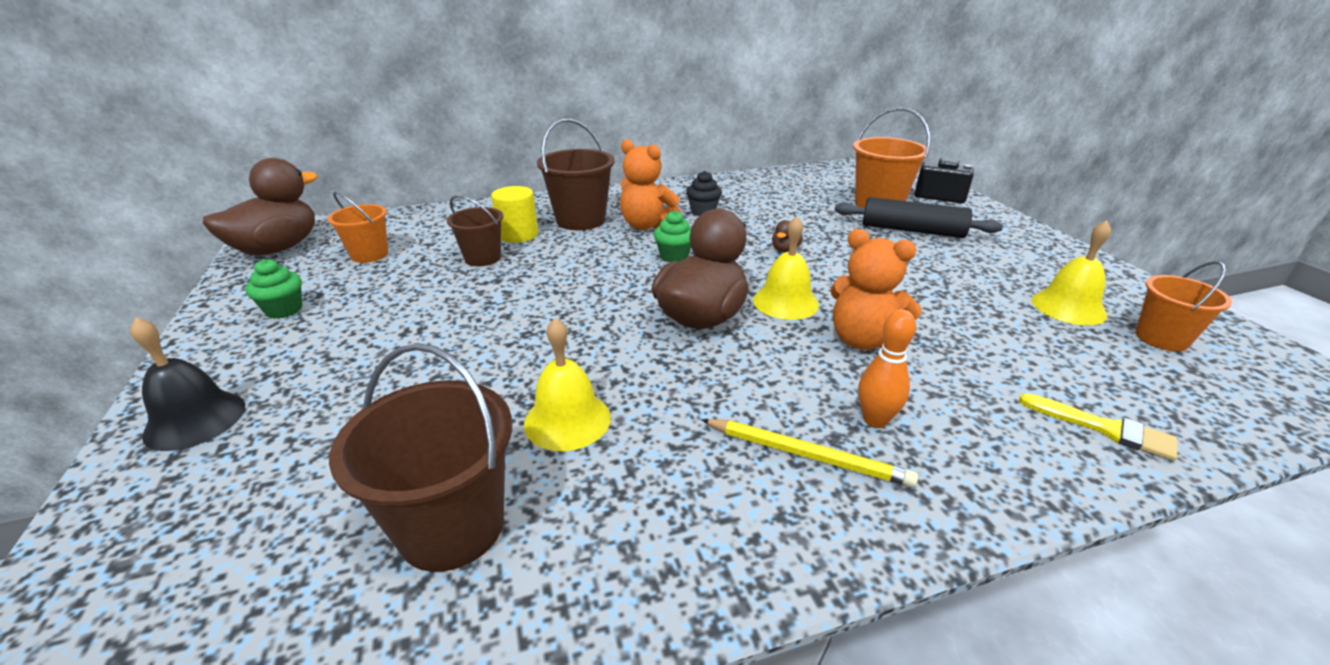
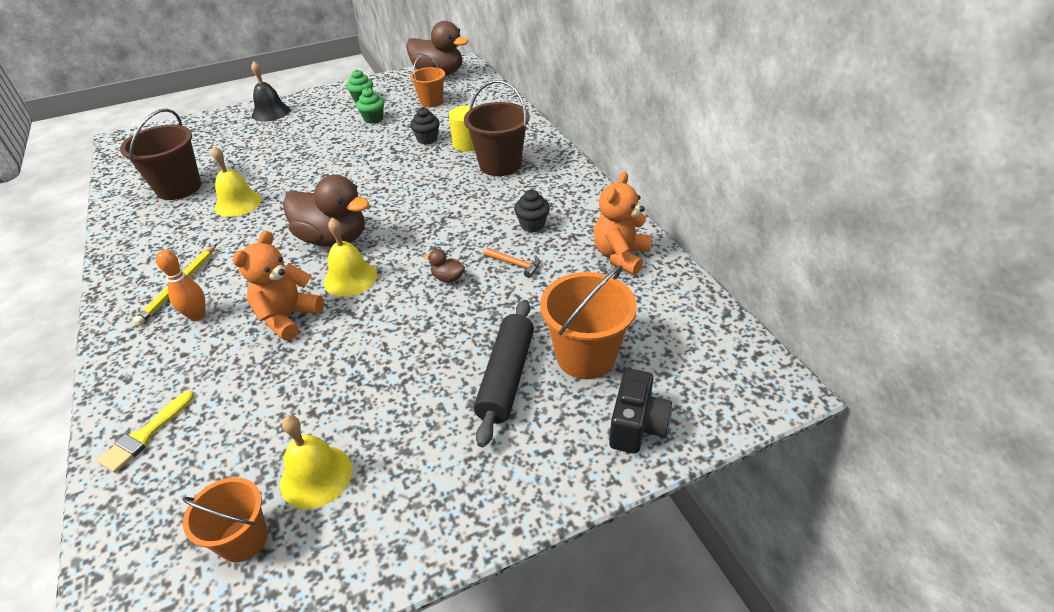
camera: 85 degrees right, 10 degrees up
brown bucket [447,195,504,266] -> black cupcake [410,107,440,145]
orange teddy bear [620,139,681,230] -> orange teddy bear moved to [593,171,652,275]
green cupcake [654,210,691,262] -> green cupcake moved to [356,88,384,124]
none -> orange hammer [484,248,540,278]

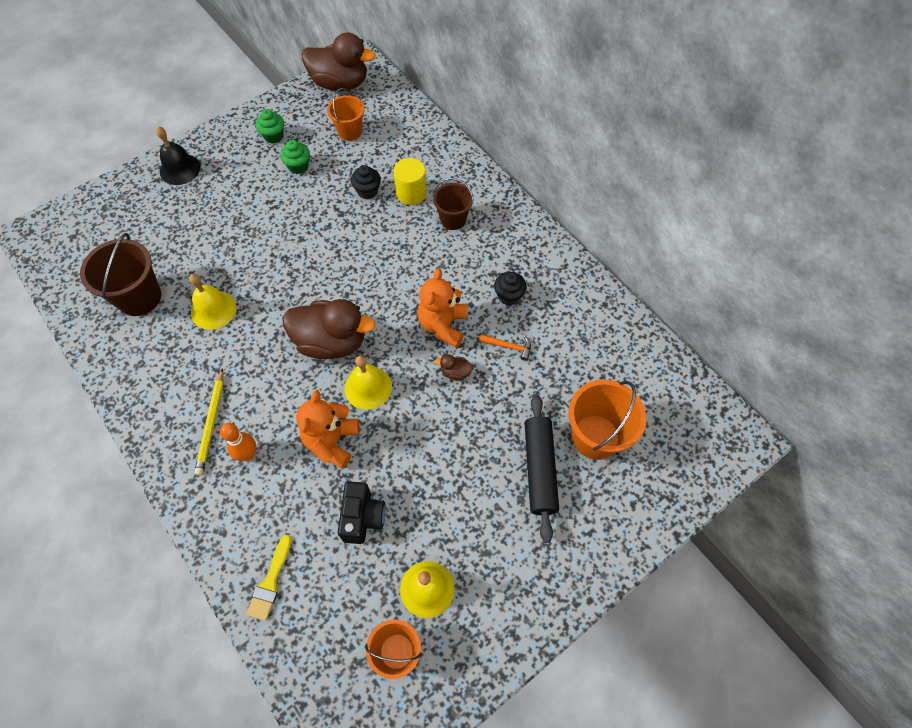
camera: 15 degrees left, 20 degrees up
brown bucket [464,80,530,176] -> brown bucket [433,178,473,230], size x0.63
orange teddy bear [593,171,652,275] -> orange teddy bear moved to [418,268,468,347]
black camera [609,368,672,454] -> black camera moved to [338,481,386,544]

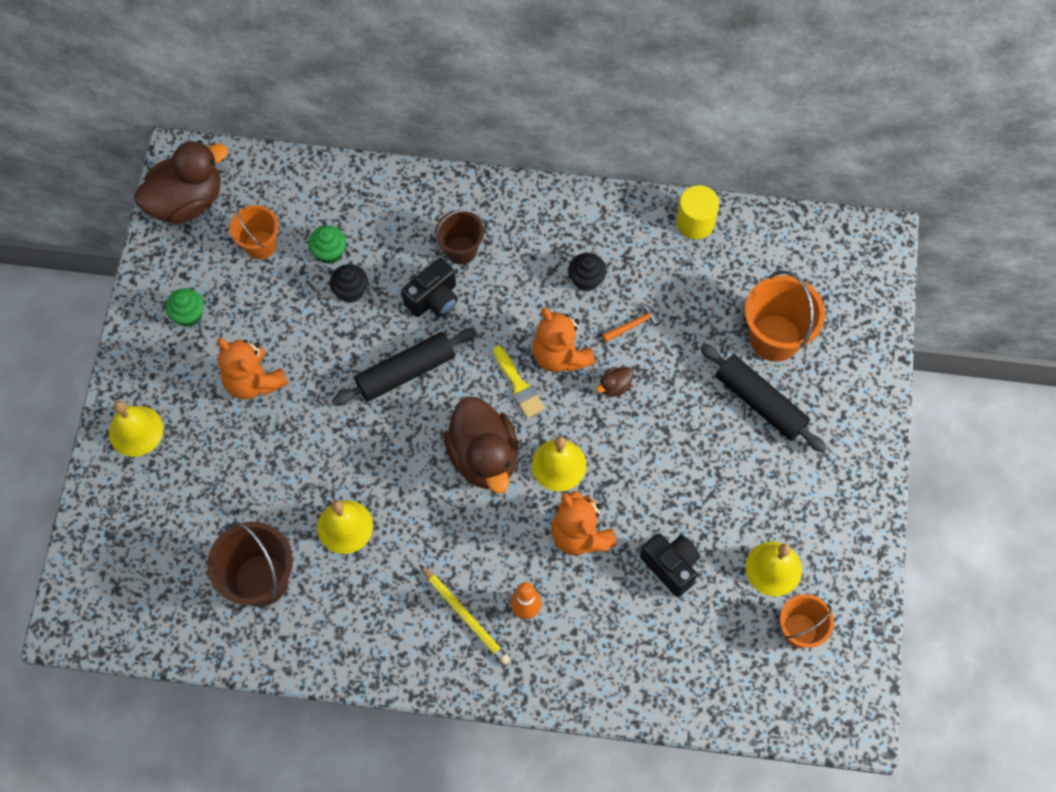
camera: 45 degrees left, 5 degrees up
black bell [156,127,200,185] -> yellow bell [109,401,163,457]
yellow brush [246,535,292,621] -> yellow brush moved to [493,346,545,418]
green cupcake [280,140,310,174] -> green cupcake moved to [308,225,346,264]
brown duck [283,299,375,359] -> brown duck turned 105 degrees clockwise [444,397,519,493]
yellow cylinder [394,158,427,205] -> yellow cylinder moved to [676,185,719,239]
none -> orange teddy bear [217,338,289,400]
none -> black rolling pin [332,328,477,406]
none -> black camera [401,258,458,317]

